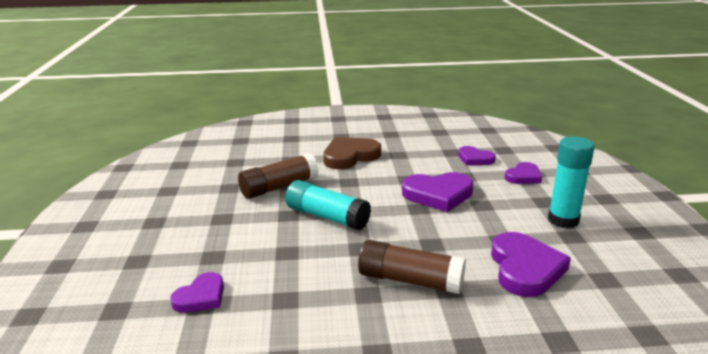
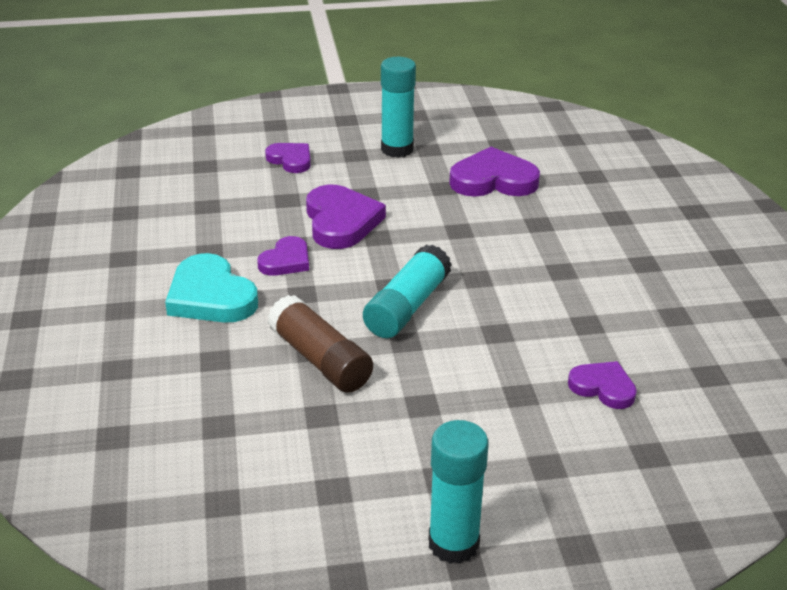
camera: 95 degrees left, 10 degrees up
brown heart [323,137,381,169] -> turquoise heart [165,253,258,323]
brown glue stick [358,240,466,294] -> none
purple heart [458,146,496,166] -> purple heart moved to [257,236,309,276]
none -> turquoise glue stick [428,420,489,564]

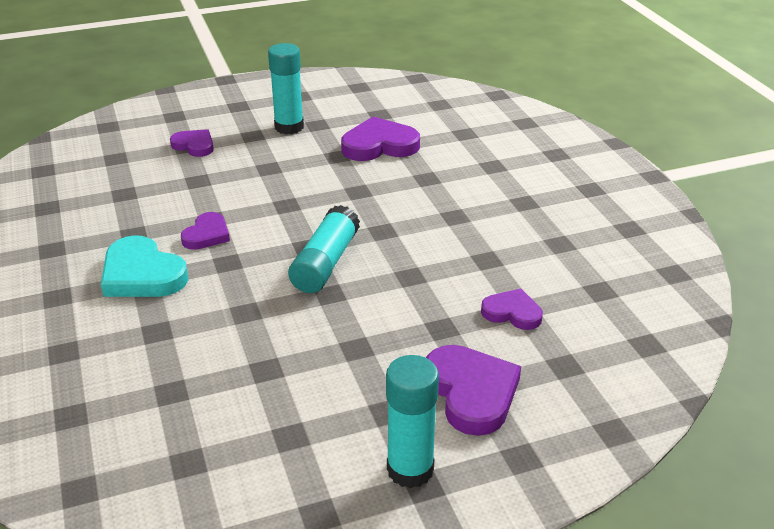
camera: 10 degrees left, 0 degrees up
brown glue stick [267,295,373,393] -> none
purple heart [306,185,386,249] -> purple heart moved to [426,345,521,436]

